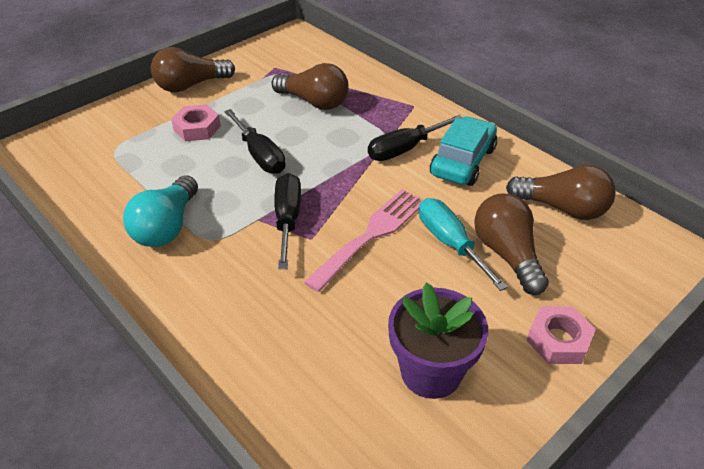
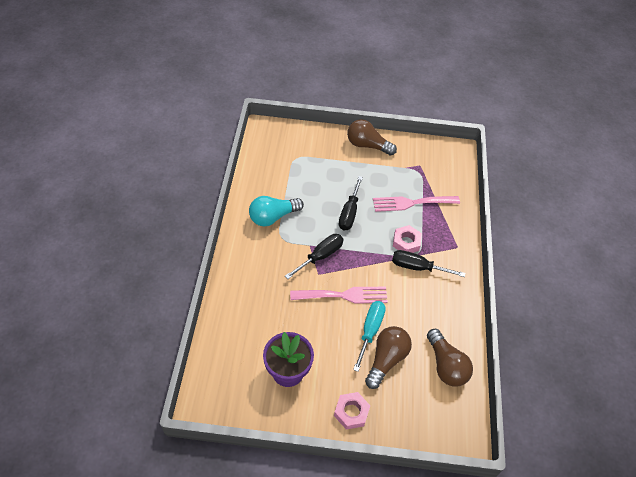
camera: 45 degrees right, 10 degrees up
pink nut [171,104,221,141] -> pink nut moved to [393,225,422,253]
brown light bulb [271,63,349,110] -> pink fork [373,196,460,212]
turquoise car [430,116,497,186] -> none

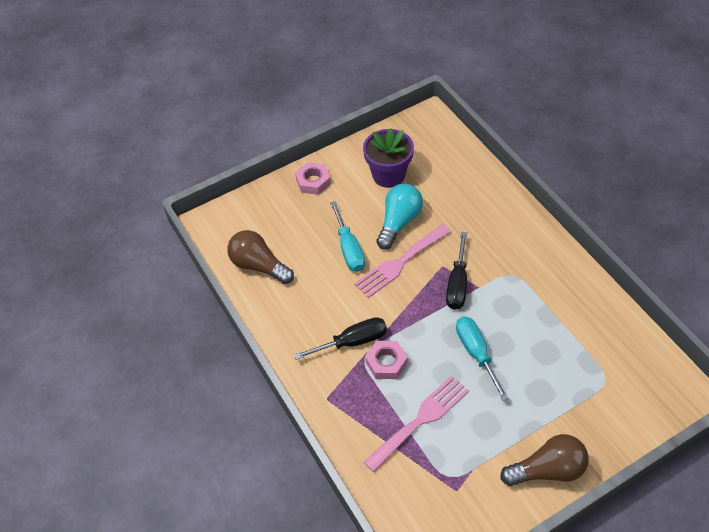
camera: 150 degrees right, 0 degrees up
turquoise light bulb [249,196,304,227] -> turquoise light bulb moved to [376,184,423,249]
black screwdriver [339,176,363,230] -> turquoise screwdriver [456,317,509,401]
brown light bulb [365,326,412,389] -> none

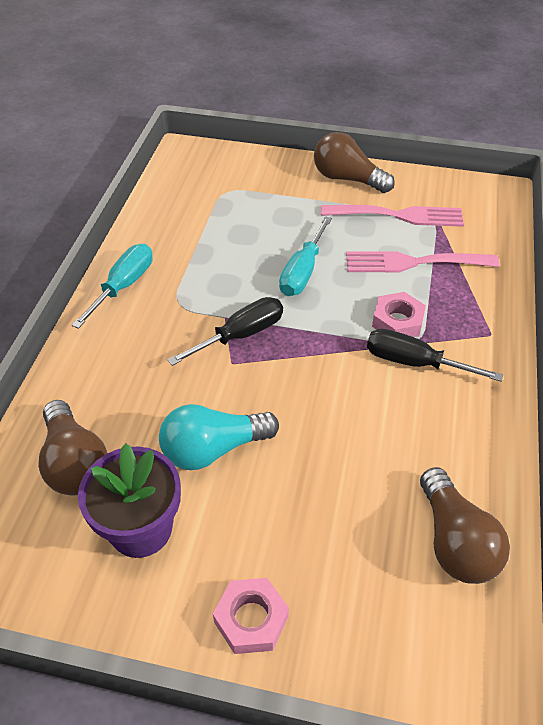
camera: 140 degrees left, 5 degrees down
turquoise screwdriver [330,201,365,272] -> turquoise screwdriver moved to [72,244,152,329]
pink fork [354,224,451,298] -> pink fork moved to [321,205,464,227]
none -> brown light bulb [38,400,107,495]

